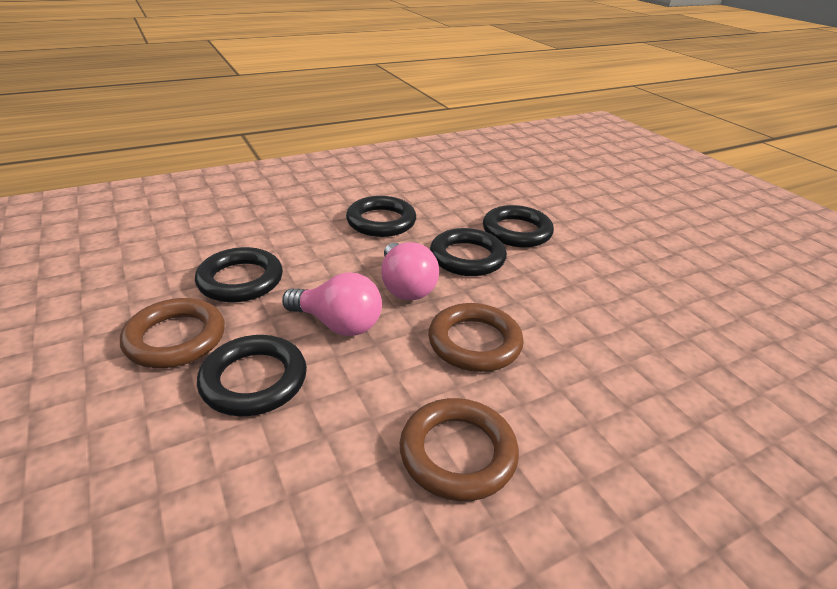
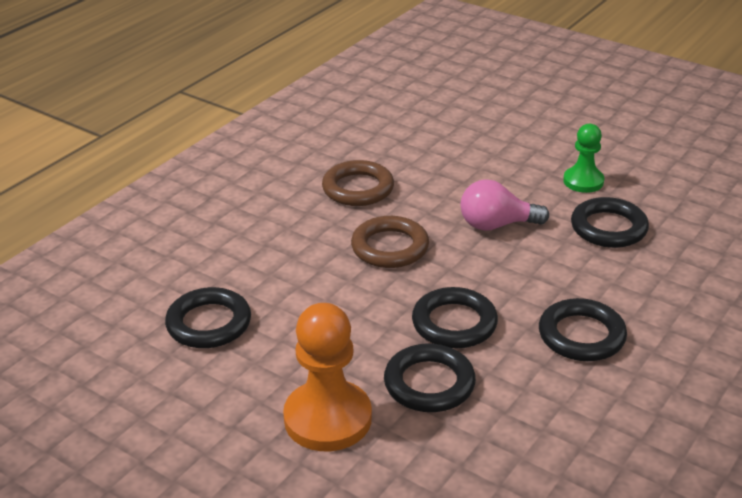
camera: 155 degrees right, 0 degrees up
brown ring [120,298,225,368] -> green pawn [563,124,604,193]
black ring [197,335,307,416] -> black ring moved to [165,287,251,348]
pink light bulb [381,242,439,300] -> none
none -> orange pawn [283,303,372,451]

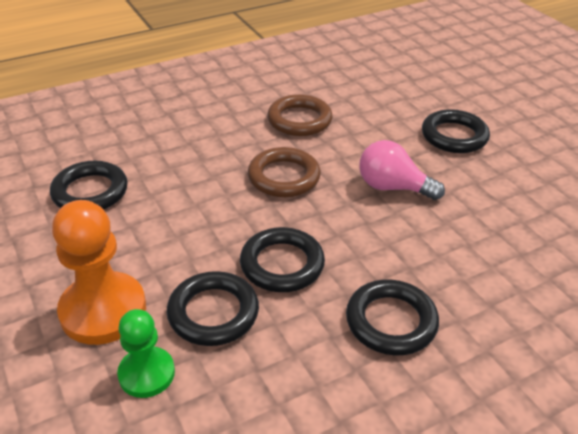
camera: 25 degrees right, 5 degrees up
green pawn [563,124,604,193] -> green pawn moved to [117,309,175,398]
black ring [571,197,649,248] -> black ring moved to [422,109,490,153]

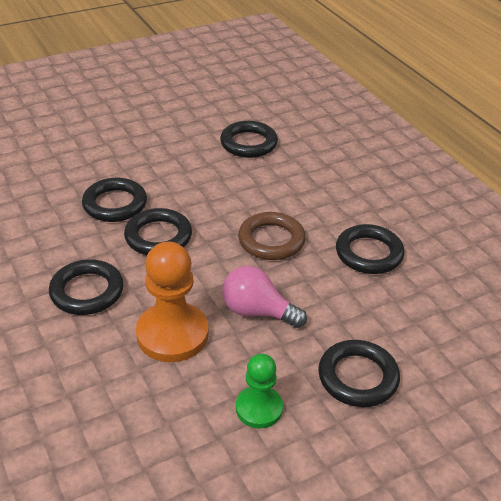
camera: 90 degrees right, 0 degrees up
orange pawn [52,200,146,345] -> orange pawn moved to [136,241,209,362]
green pawn [117,309,175,398] -> green pawn moved to [236,354,283,428]
brown ring [267,94,333,136] -> black ring [336,224,405,274]
pink light bulb [359,140,445,200] -> pink light bulb turned 90 degrees counterclockwise [222,266,307,328]

